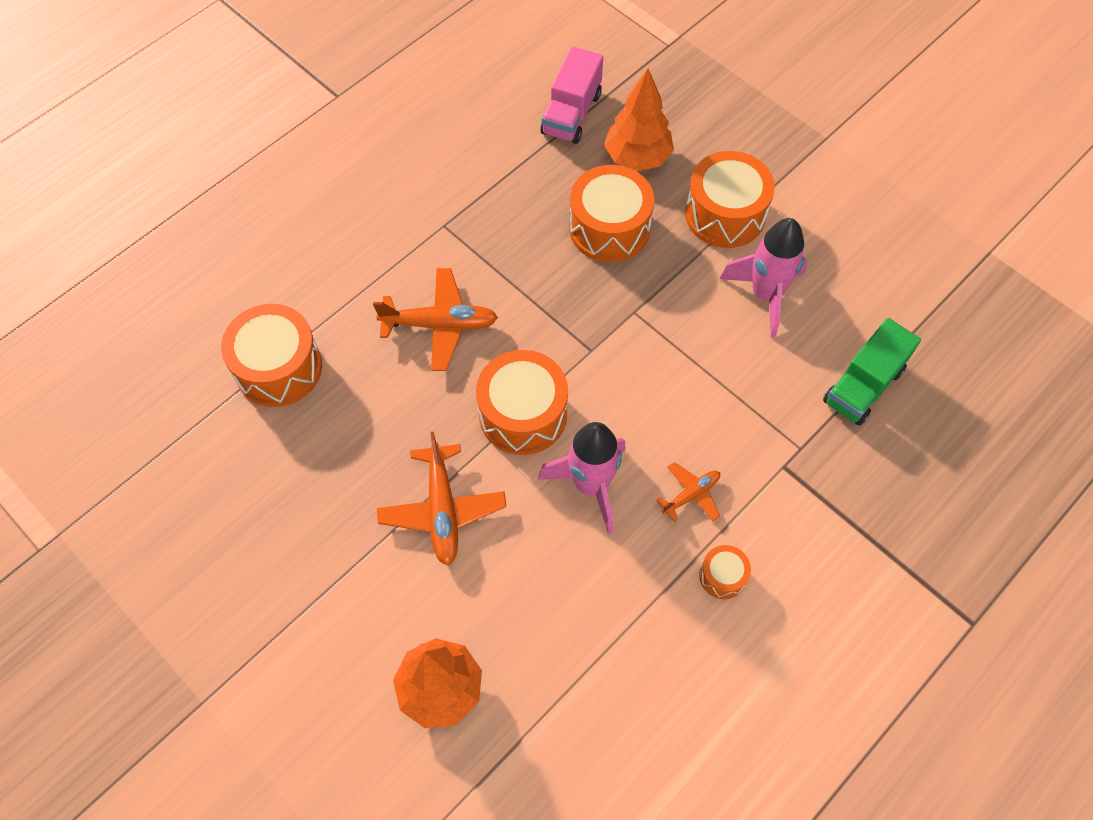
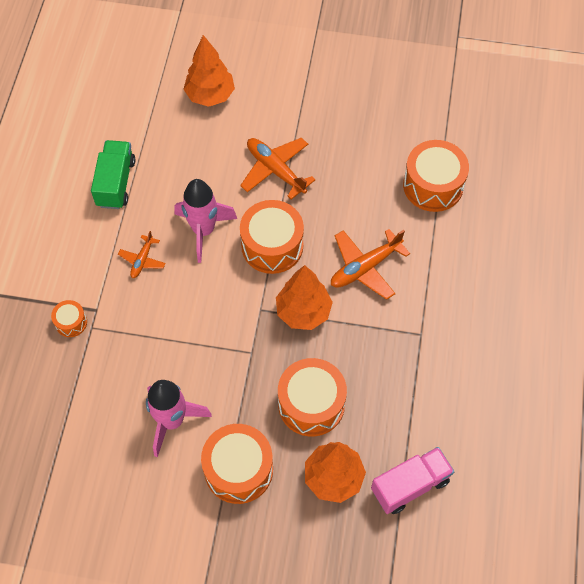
camera: 145 degrees right, 0 degrees up
pink truck [541,47,603,144] -> pink truck turned 75 degrees clockwise [371,447,454,514]
orange drum [699,545,751,599] -> orange drum moved to [51,300,87,337]
green truck [823,318,921,426] -> green truck moved to [91,140,135,209]
none -> orange tree [276,265,333,330]

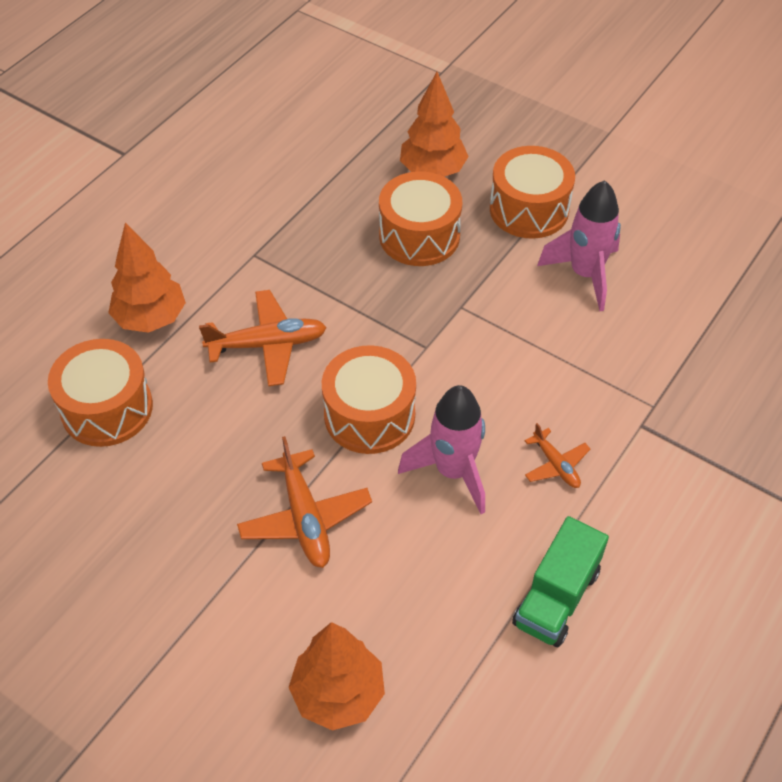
camera: 155 degrees left, 10 degrees down
orange drum [51,300,87,337] -> none
orange plane [118,231,166,278] -> orange plane turned 105 degrees clockwise [525,423,590,488]
orange tree [276,265,333,330] -> orange tree moved to [108,222,186,333]
pink truck [371,447,454,514] -> none

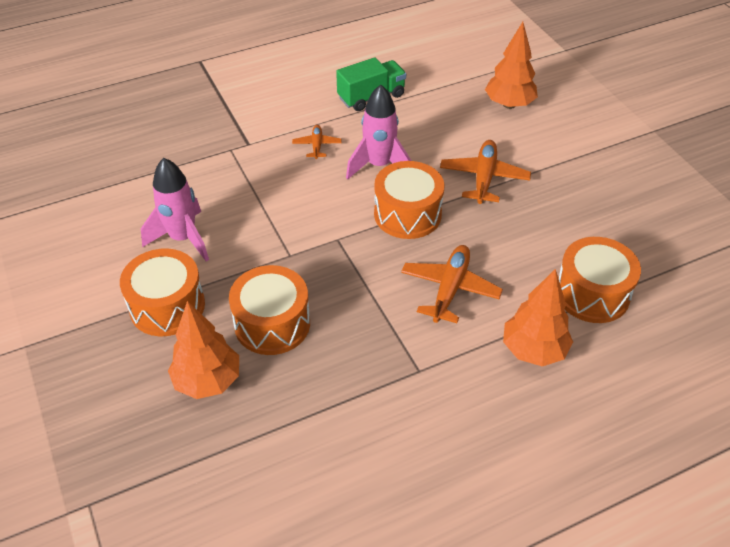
camera: 150 degrees left, 5 degrees down
orange plane [199,290,327,386] -> orange plane turned 90 degrees clockwise [401,245,503,323]

